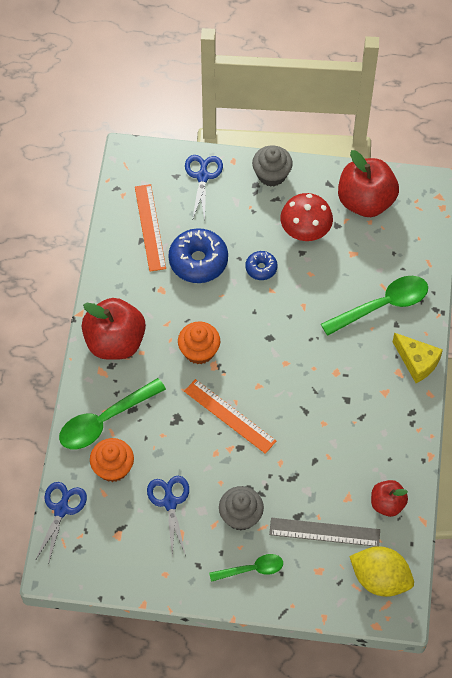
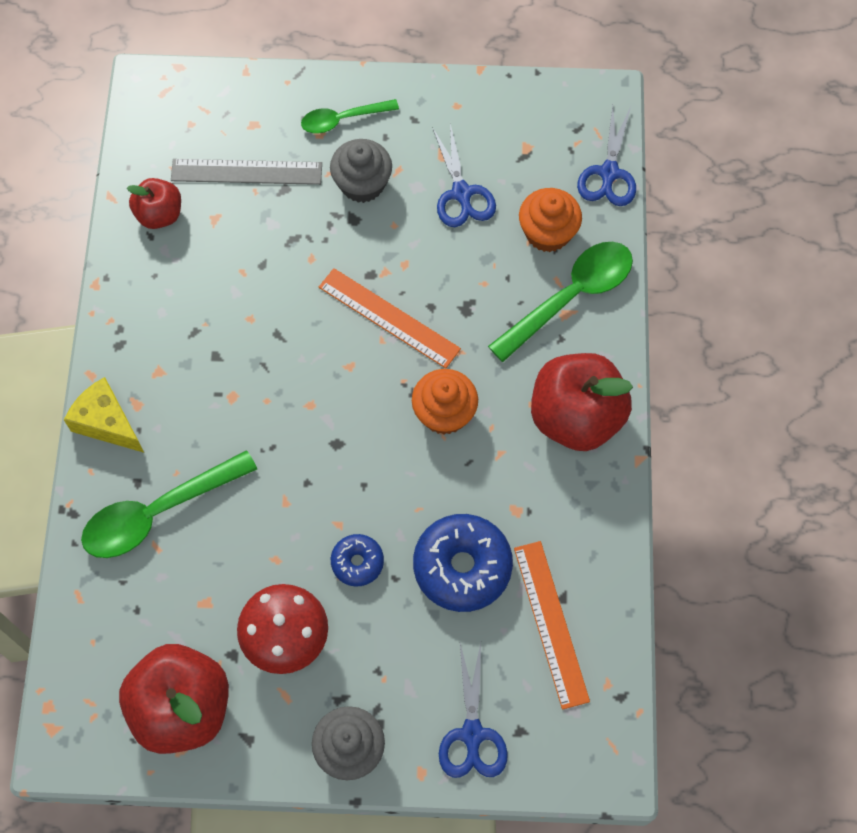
camera: 175 degrees right, 5 degrees up
yellow lemon [349,546,414,597] -> none

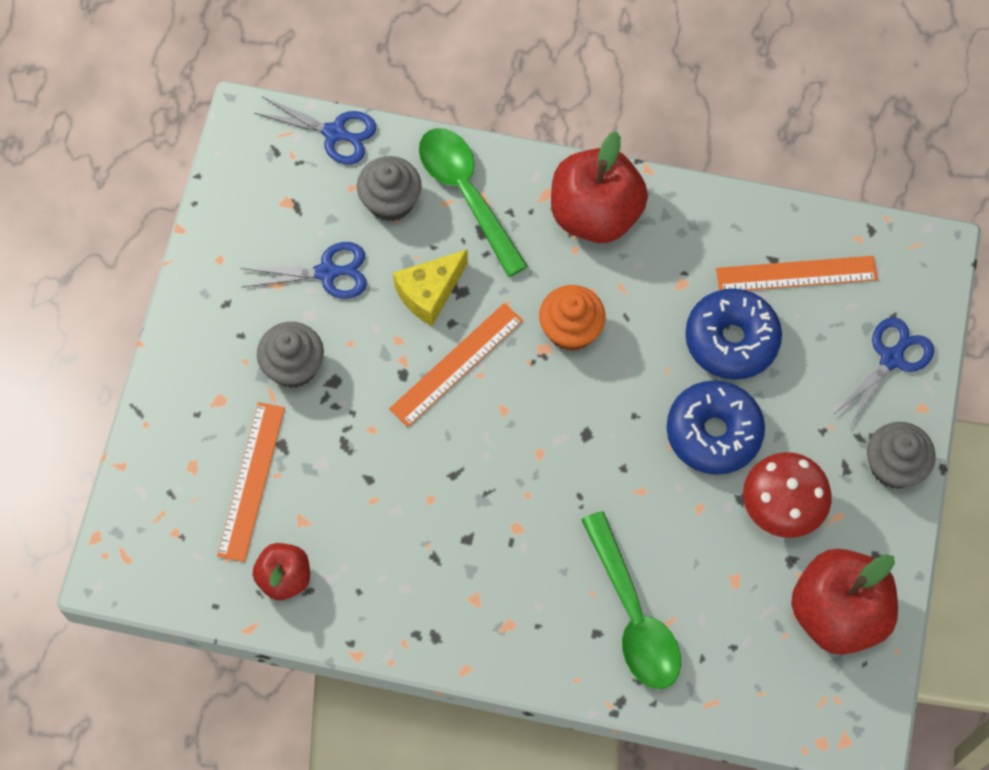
camera: 80 degrees left, 0 degrees up
yellow cheese [64,377,144,453] -> yellow cheese moved to [393,249,468,326]
grey ruler [171,159,322,185] -> orange ruler [217,402,285,562]
green spoon [301,99,399,134] -> none
blue donut [331,534,384,587] -> blue donut [667,380,765,475], size x1.86
blue scissors [439,643,508,778] -> blue scissors turned 60 degrees counterclockwise [833,317,934,426]
orange cupcake [519,188,582,252] -> grey cupcake [357,156,421,222]

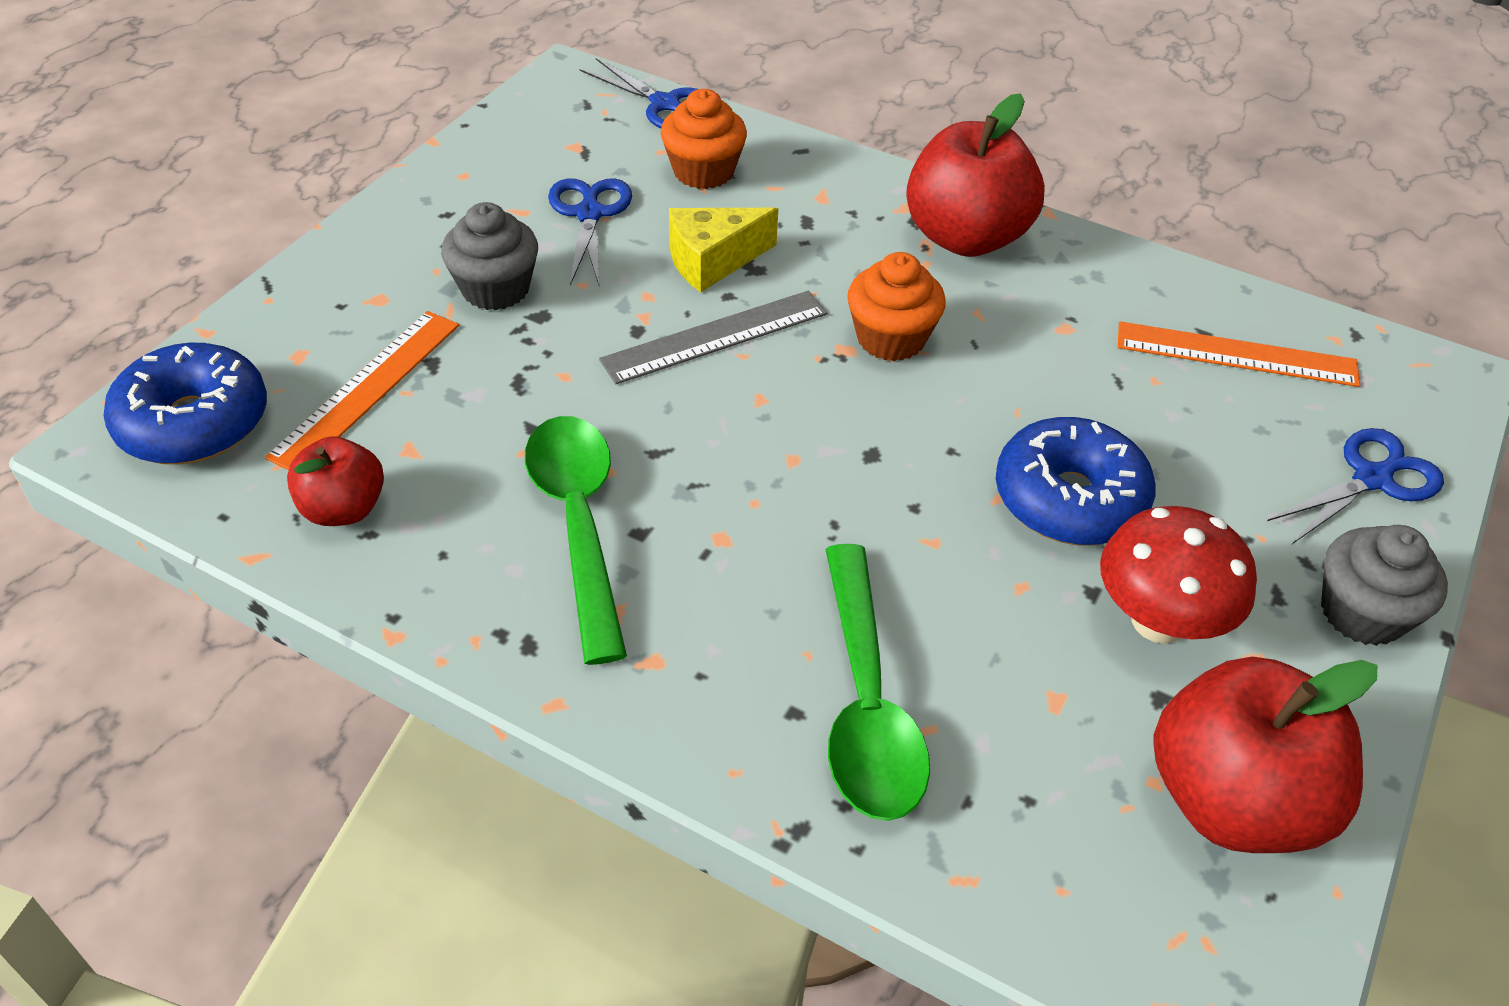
camera: 15 degrees right, 20 degrees down
blue scissors [240,242,367,299] -> blue scissors turned 105 degrees counterclockwise [548,179,632,285]
grey cupcake [357,156,421,222] -> orange cupcake [661,89,747,189]
orange ruler [389,303,523,427] -> grey ruler [599,291,827,384]
green spoon [419,128,528,277] -> green spoon moved to [525,416,627,665]
blue donut [685,288,782,380] -> blue donut moved to [103,343,267,464]

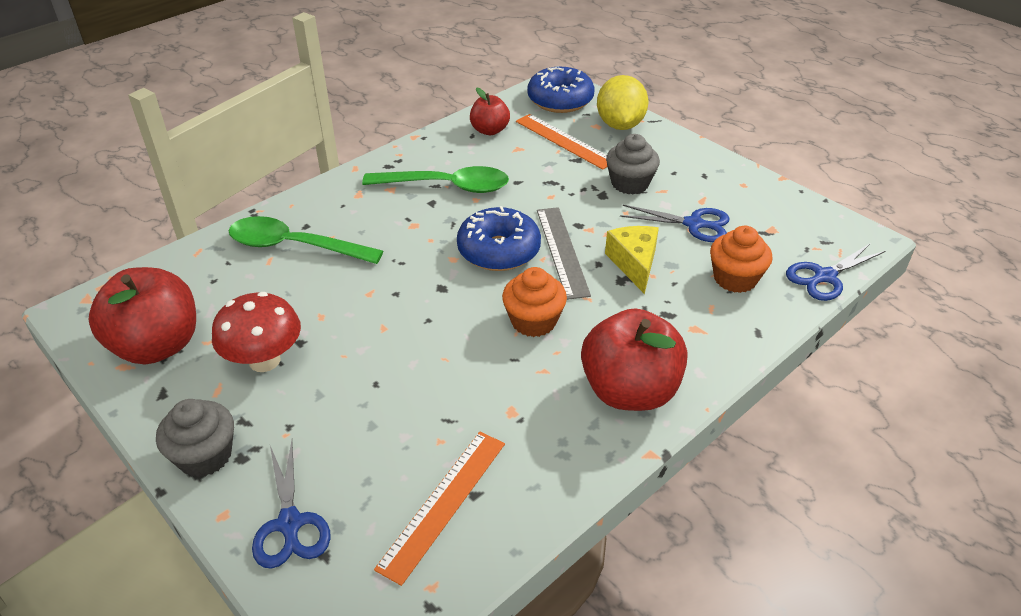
camera: 110 degrees right, 5 degrees down
blue donut [996,417,1156,545] -> blue donut moved to [457,206,541,271]
none -> yellow lemon [597,75,649,130]

